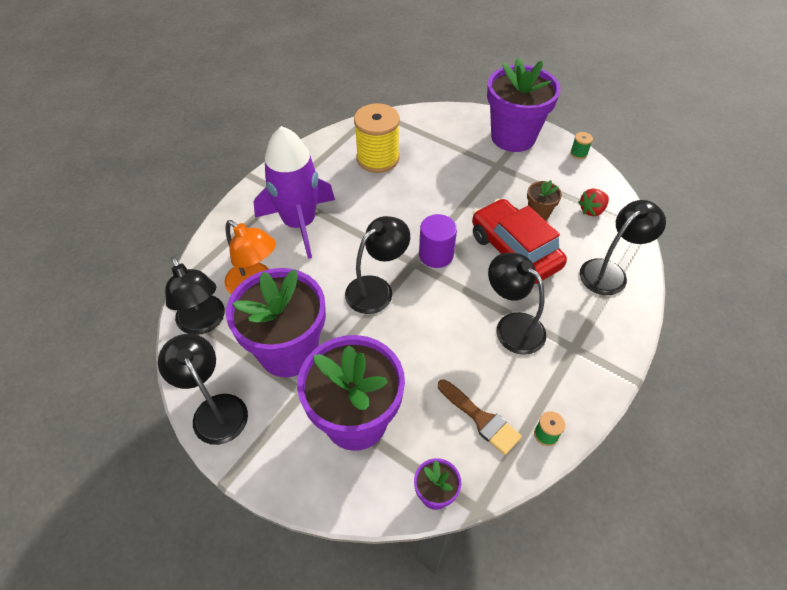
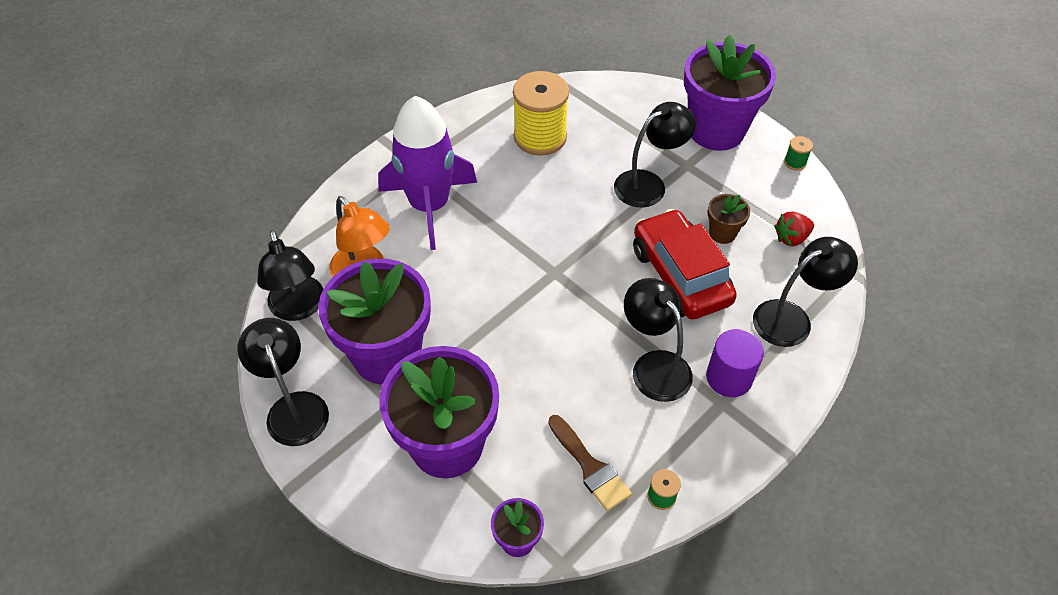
camera: 10 degrees right, 0 degrees up
black lamp [345,216,410,314] -> black lamp moved to [614,102,696,208]
purple cylinder [419,214,457,268] -> purple cylinder moved to [706,329,764,397]

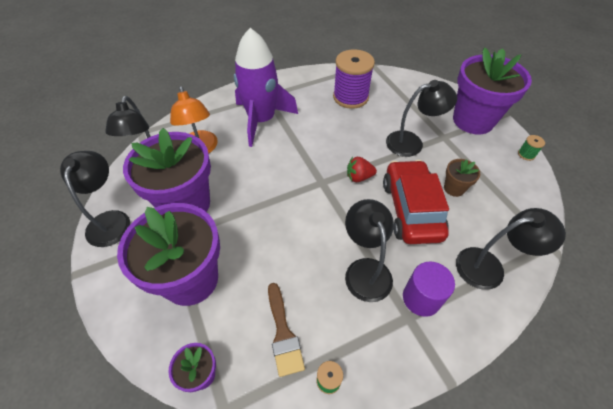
camera: 20 degrees right, 0 degrees up
yellow spool [513,71,569,156] -> purple spool [333,49,375,109]
red strawberry [774,212,814,246] -> red strawberry moved to [347,157,377,182]

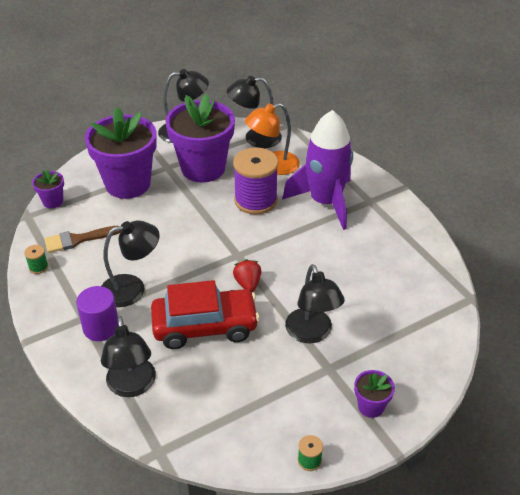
camera: 85 degrees right, 10 degrees down
purple spool [333,49,375,109] -> purple spool moved to [233,147,278,215]
brown flower pot [444,159,480,197] -> none
purple flower pot [453,47,532,134] -> purple flower pot [354,370,395,418], size x0.44

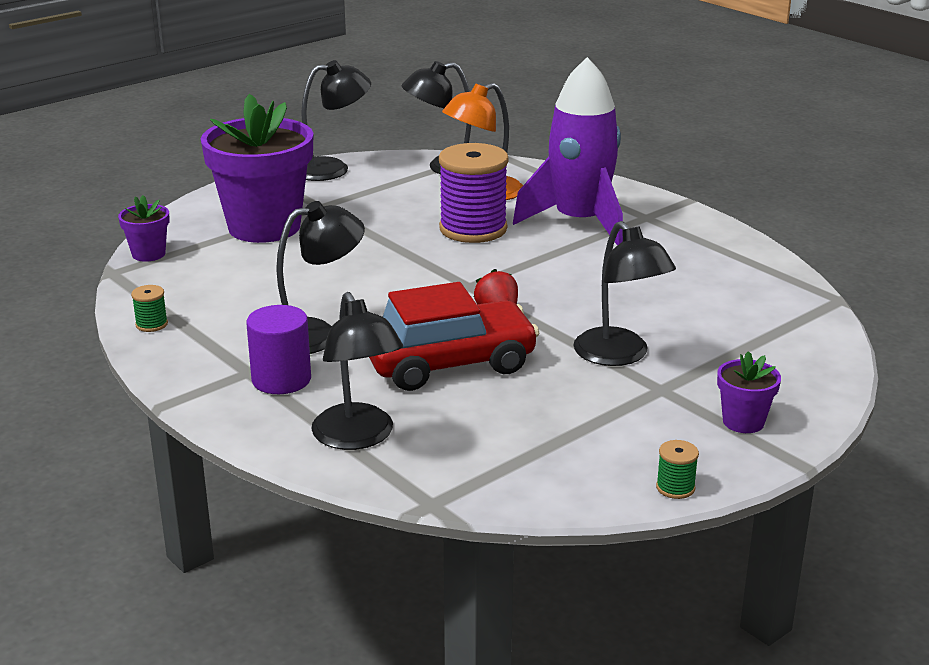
camera: 10 degrees left, 15 degrees down
brown brush [45,226,121,253] -> none
purple flower pot [165,94,235,182] -> none

